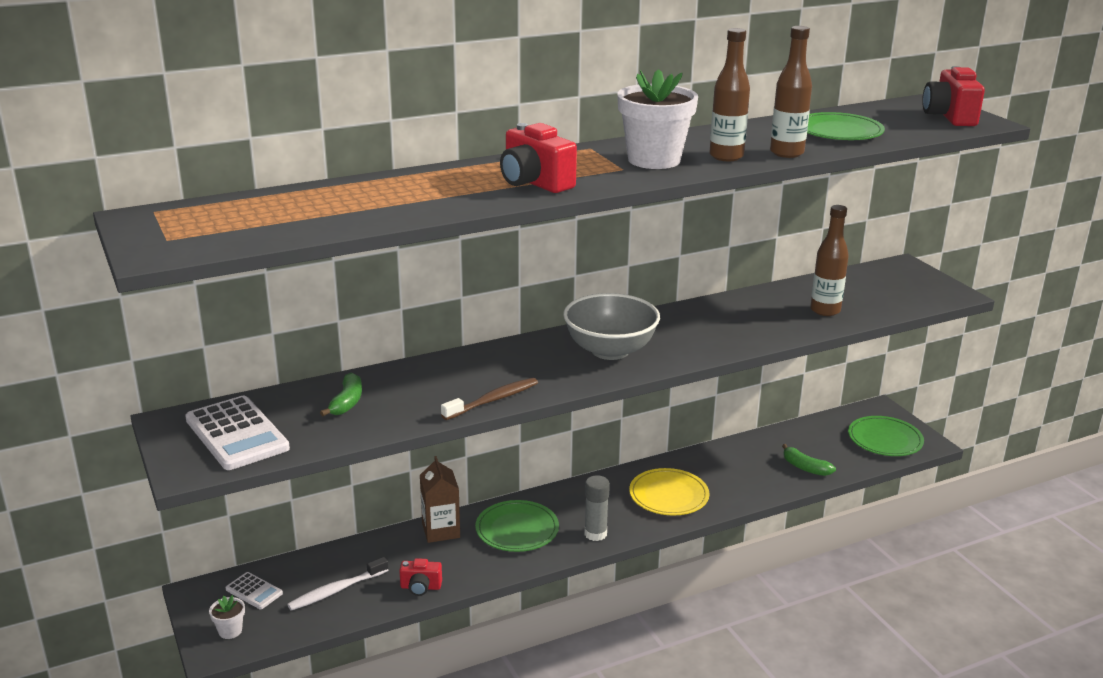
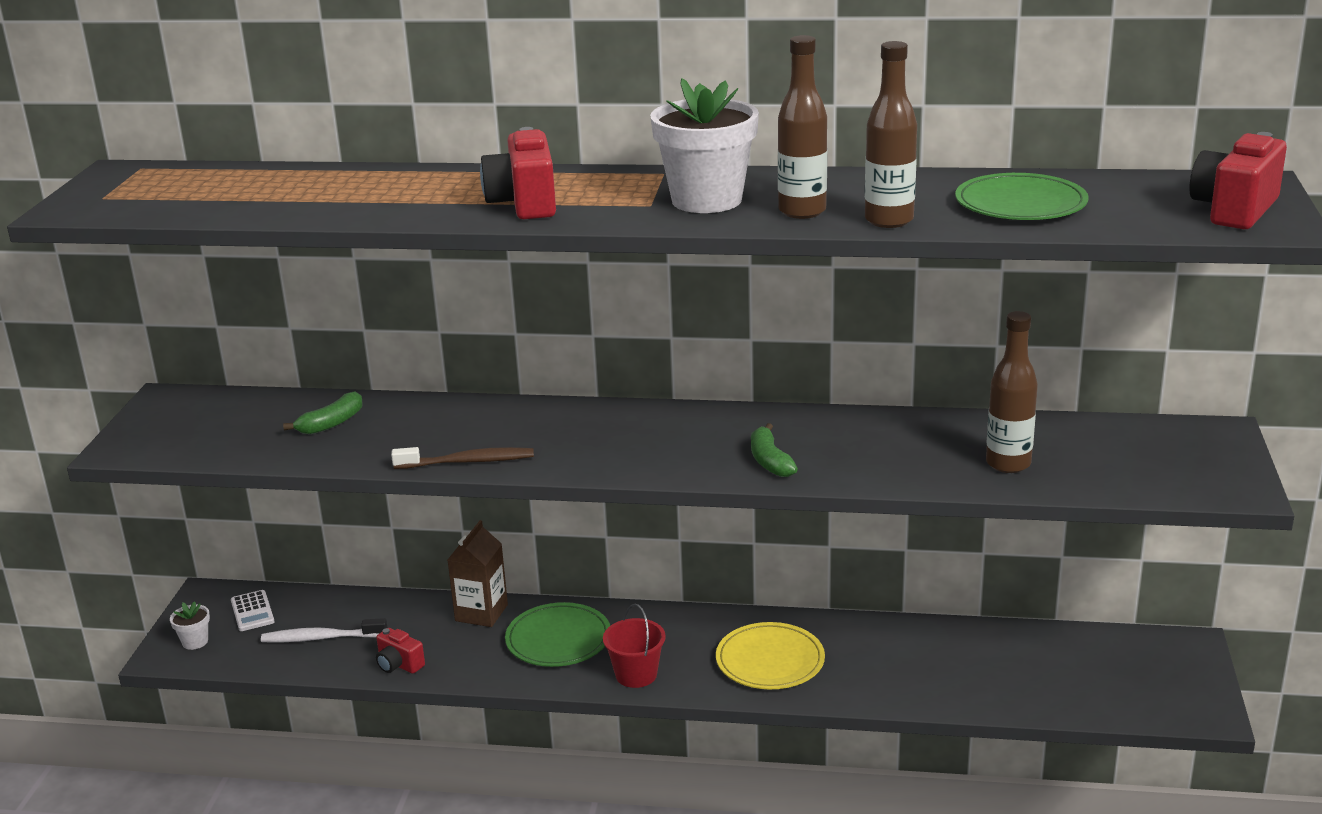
camera: 35 degrees right, 0 degrees up
white calculator [185,396,290,470] -> none
grey bowl [563,293,660,360] -> none
grey glue stick [584,475,610,541] -> red bucket [603,604,666,688]
green banana [782,444,836,476] -> green banana moved to [751,423,798,477]
green plate [848,416,924,456] -> none

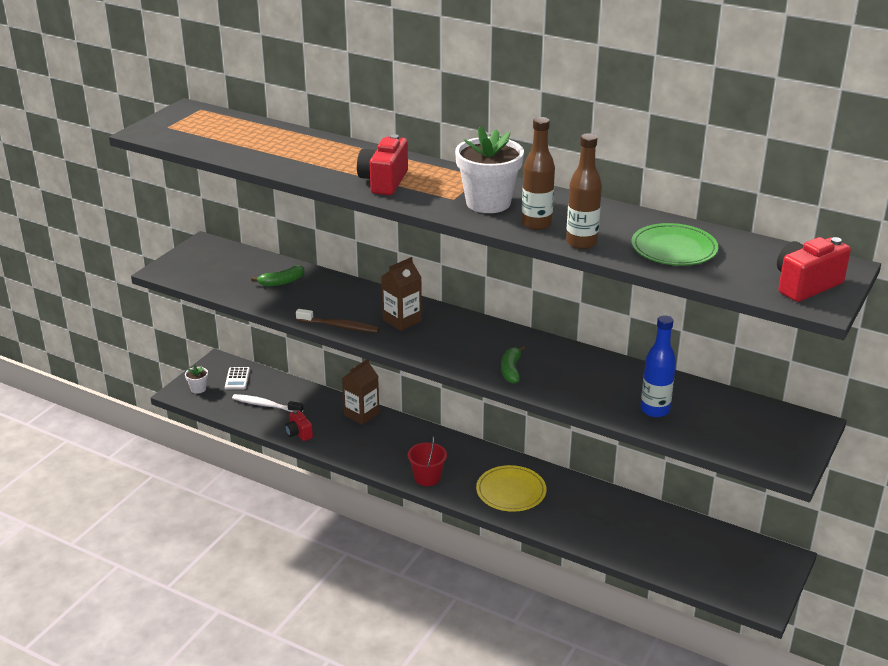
camera: 20 degrees right, 5 degrees up
green plate [505,602,610,667] -> none
brown bottle [986,311,1038,473] -> blue bottle [641,315,676,417]
none -> brown carton [381,257,422,331]

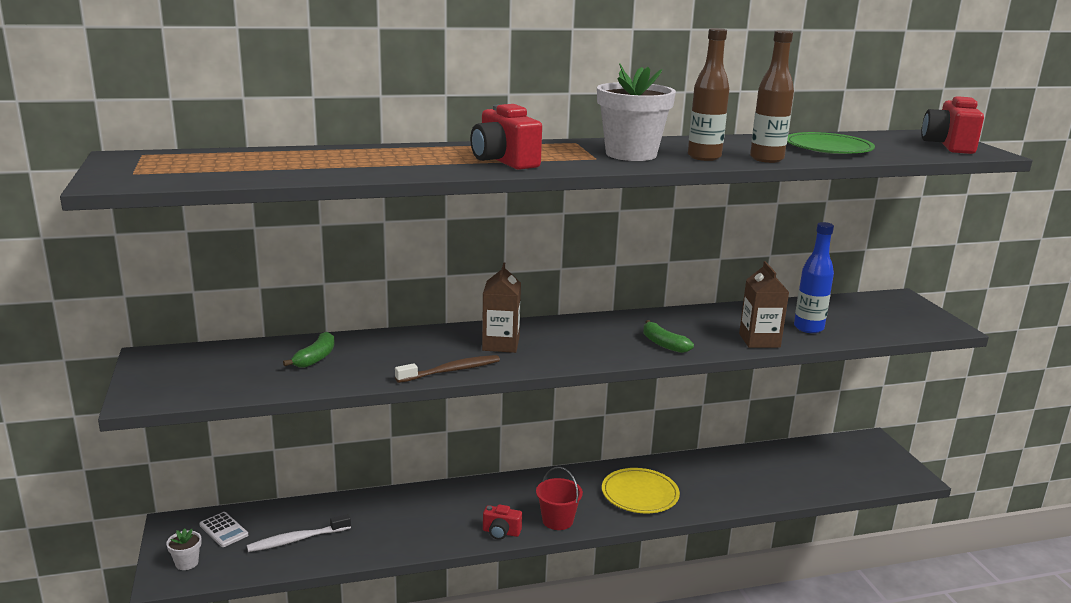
camera: 45 degrees left, 10 degrees down
red camera [285,410,313,441] -> red camera moved to [483,504,522,540]
brown carton [342,359,379,425] -> brown carton moved to [739,261,789,348]

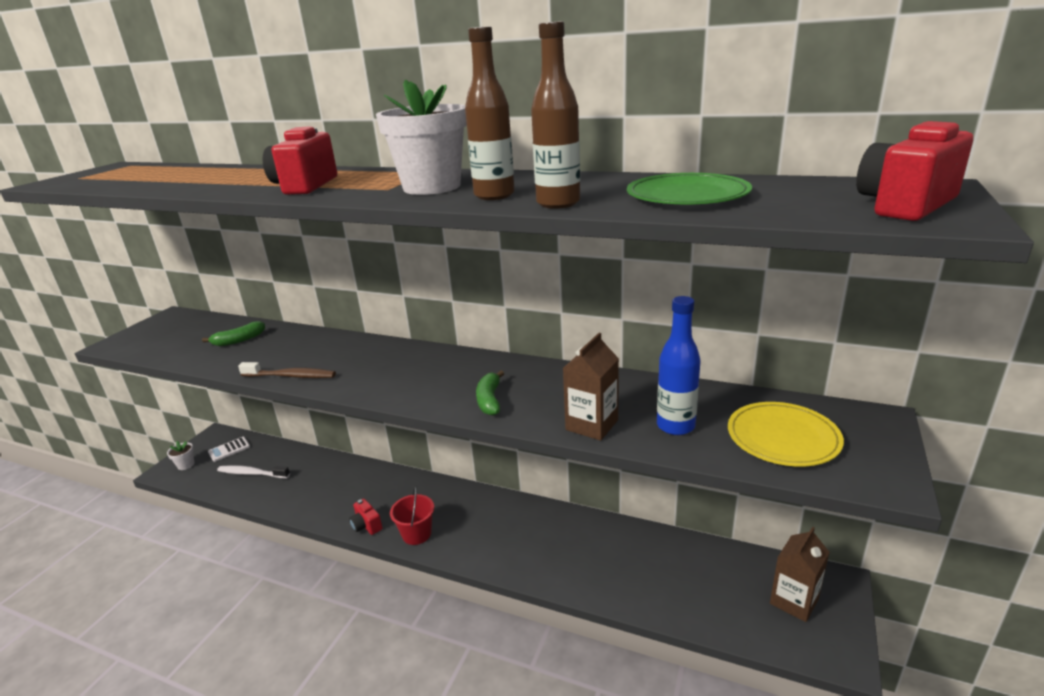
camera: 40 degrees right, 5 degrees up
white calculator [199,512,248,547] -> white calculator turned 60 degrees clockwise [208,437,250,462]
brown carton [482,262,521,353] -> brown carton moved to [770,527,829,622]
yellow plate [602,468,680,513] -> yellow plate moved to [728,402,844,467]

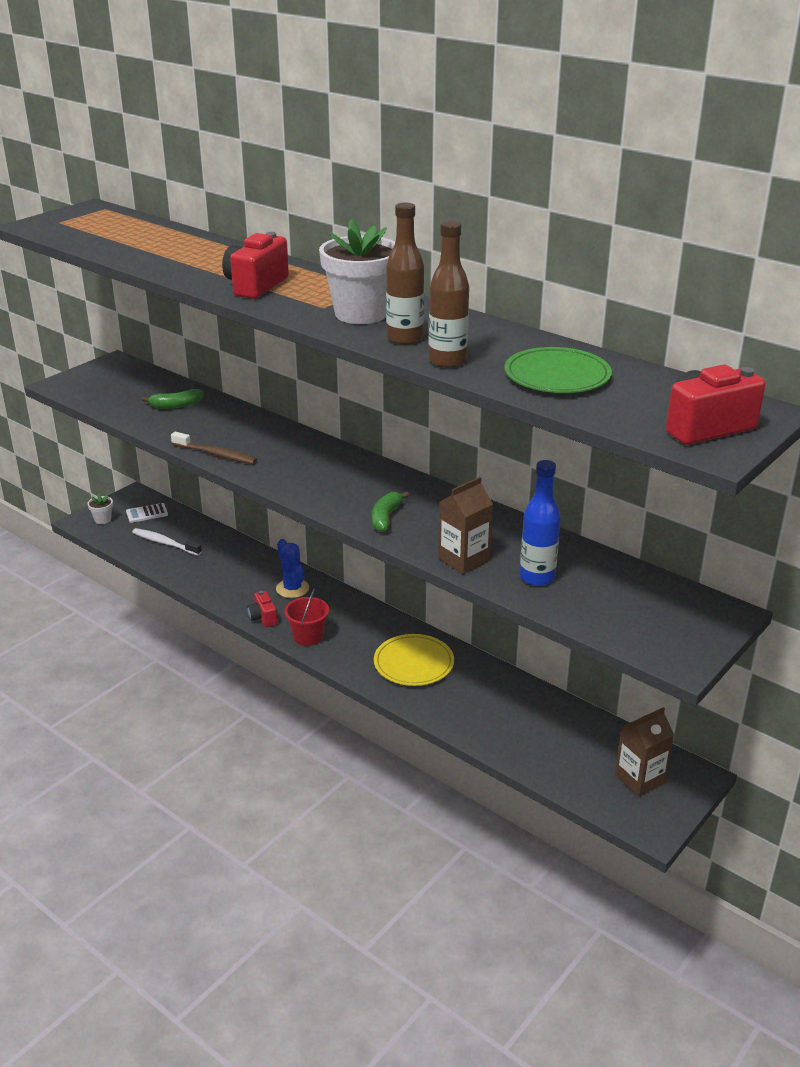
camera: 15 degrees right, 5 degrees up
yellow plate [728,402,844,467] -> yellow plate moved to [374,634,454,686]
none -> blue cactus [276,539,309,598]

